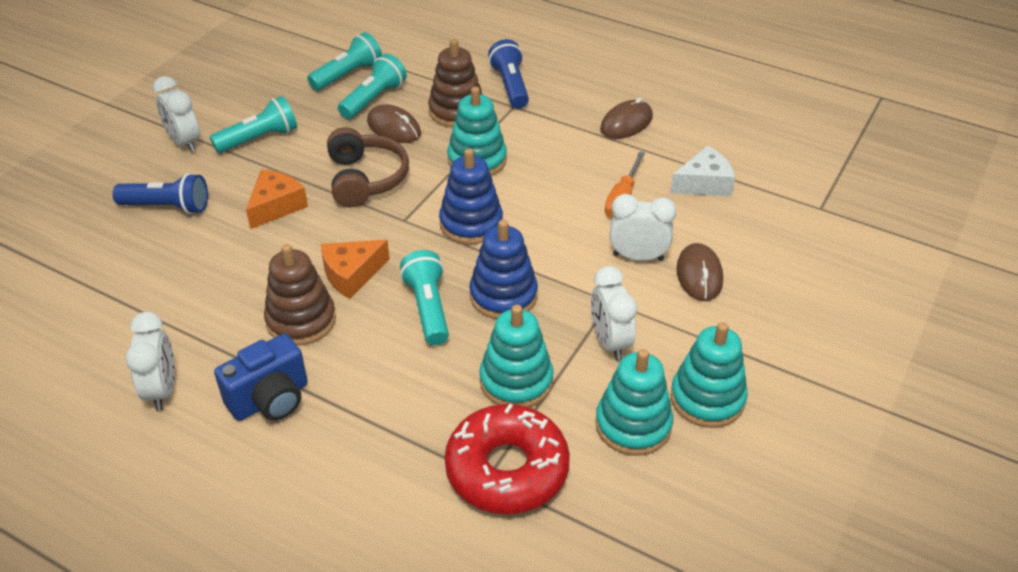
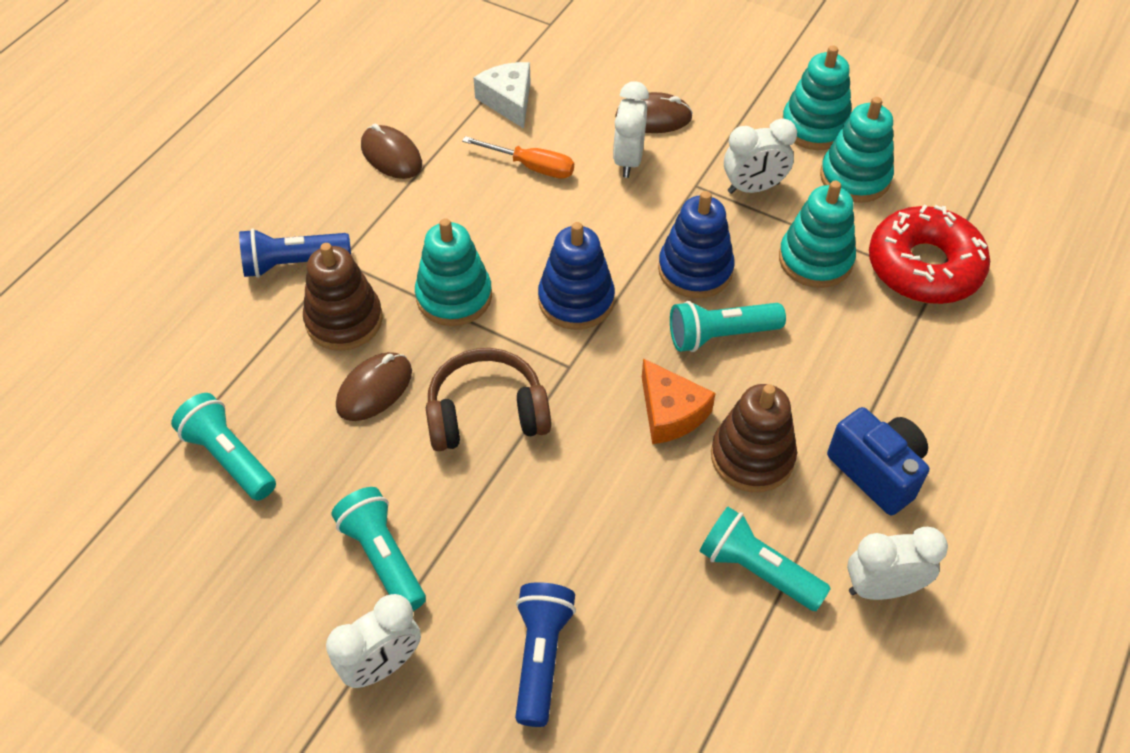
camera: 90 degrees left, 10 degrees up
orange cheese [246,169,308,229] -> none
turquoise flashlight [338,54,407,119] -> turquoise flashlight moved to [699,507,831,611]

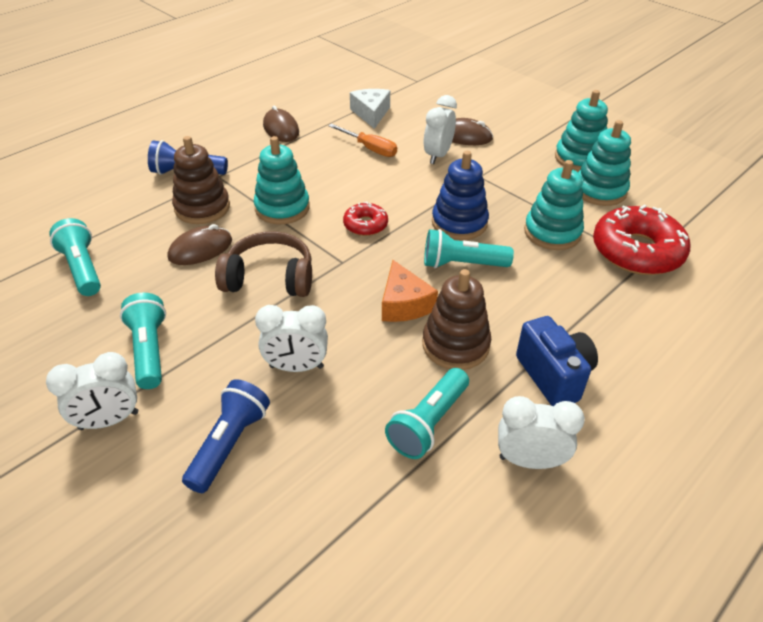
camera: 15 degrees right, 10 degrees down
blue stacking toy [538,222,615,330] -> red donut [343,202,388,236]
turquoise flashlight [699,507,831,611] -> turquoise flashlight turned 105 degrees counterclockwise [385,368,469,459]
white clock [724,118,797,194] -> white clock moved to [255,305,328,372]

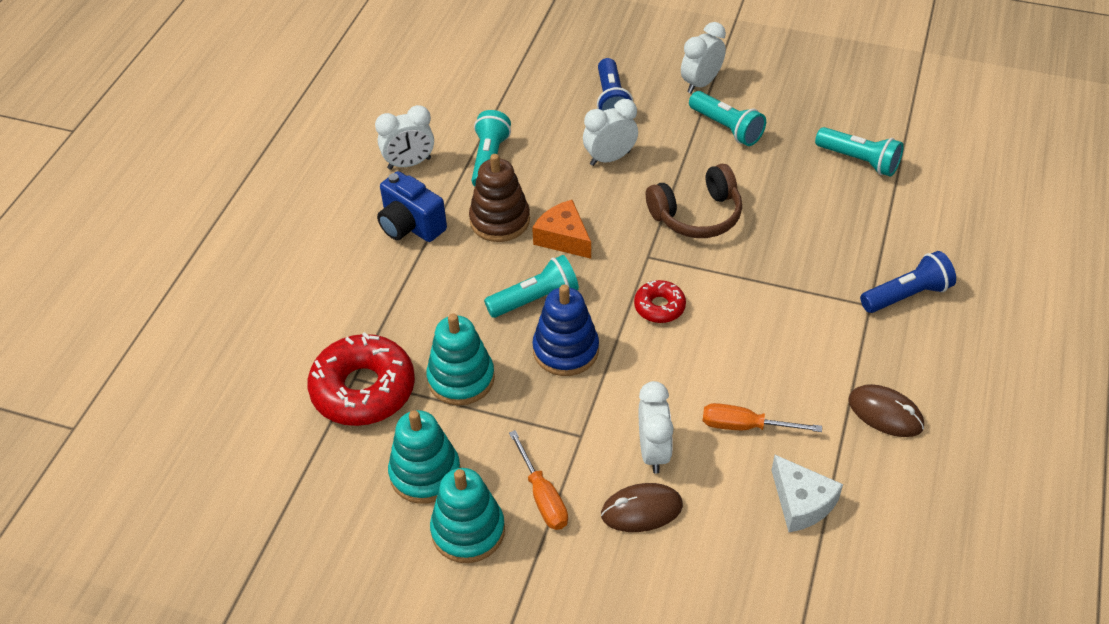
camera: 155 degrees right, 5 degrees up
brown mouse [168,224,232,265] -> none
brown stacking toy [172,136,230,224] -> none
turquoise stacking toy [254,136,310,225] -> none
none -> orange screwdriver [509,430,568,530]

